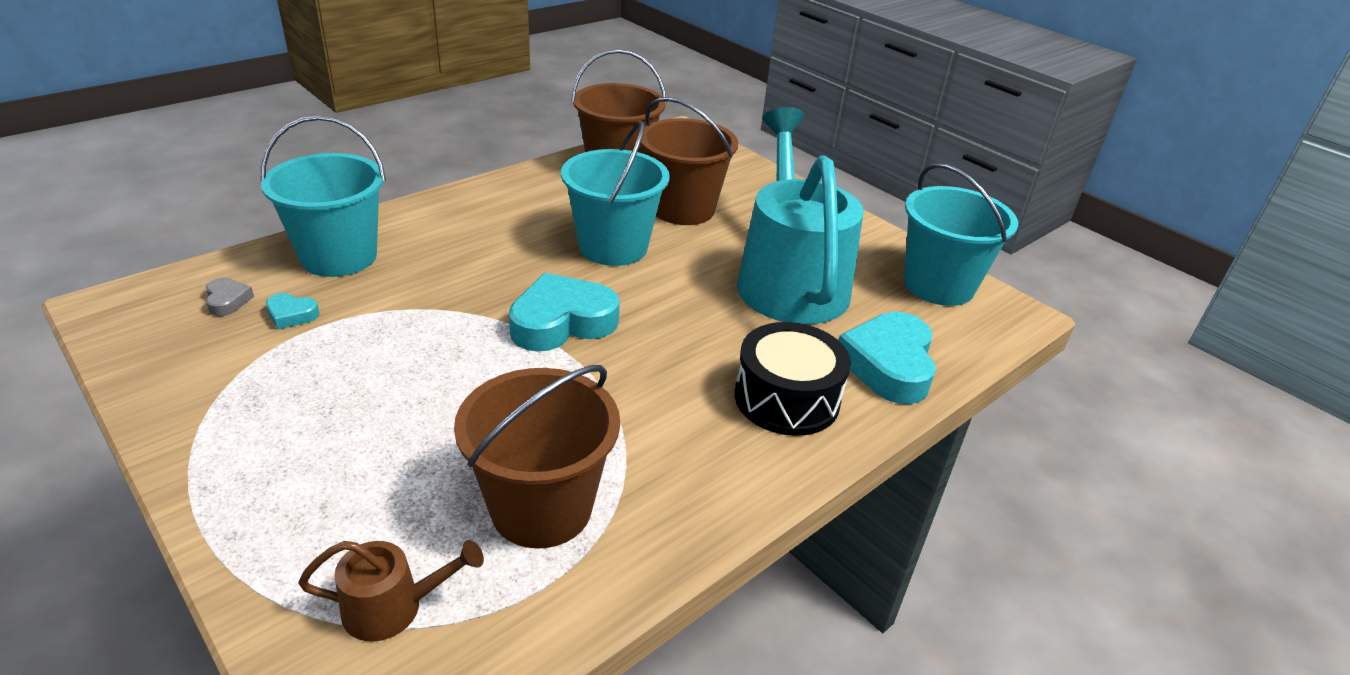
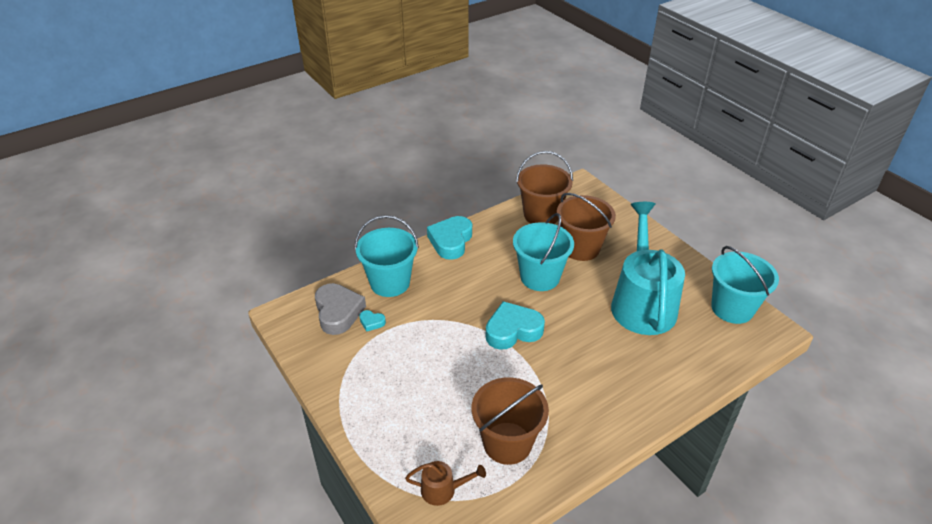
camera: 10 degrees right, 5 degrees up
grey heart [206,277,254,316] -> grey heart [315,283,366,335], size x2.21
black drum [735,322,851,436] -> none
turquoise heart [838,312,936,404] -> turquoise heart moved to [427,216,472,260]

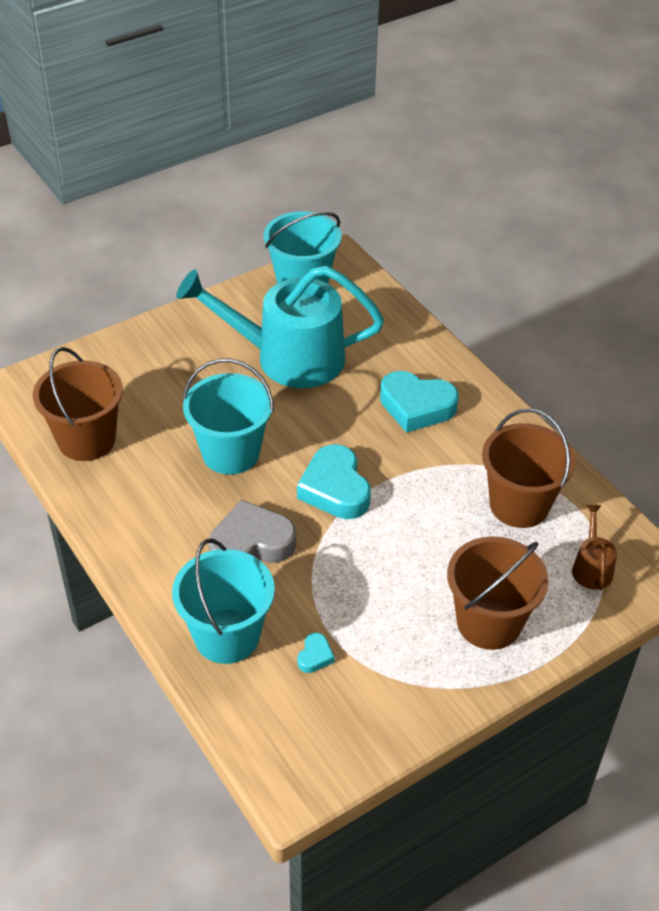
camera: 90 degrees left, 5 degrees up
grey heart [315,283,366,335] -> grey heart moved to [209,500,296,563]
turquoise heart [427,216,472,260] -> turquoise heart moved to [380,371,459,433]
brown bucket [557,193,616,261] -> brown bucket moved to [447,536,549,650]

